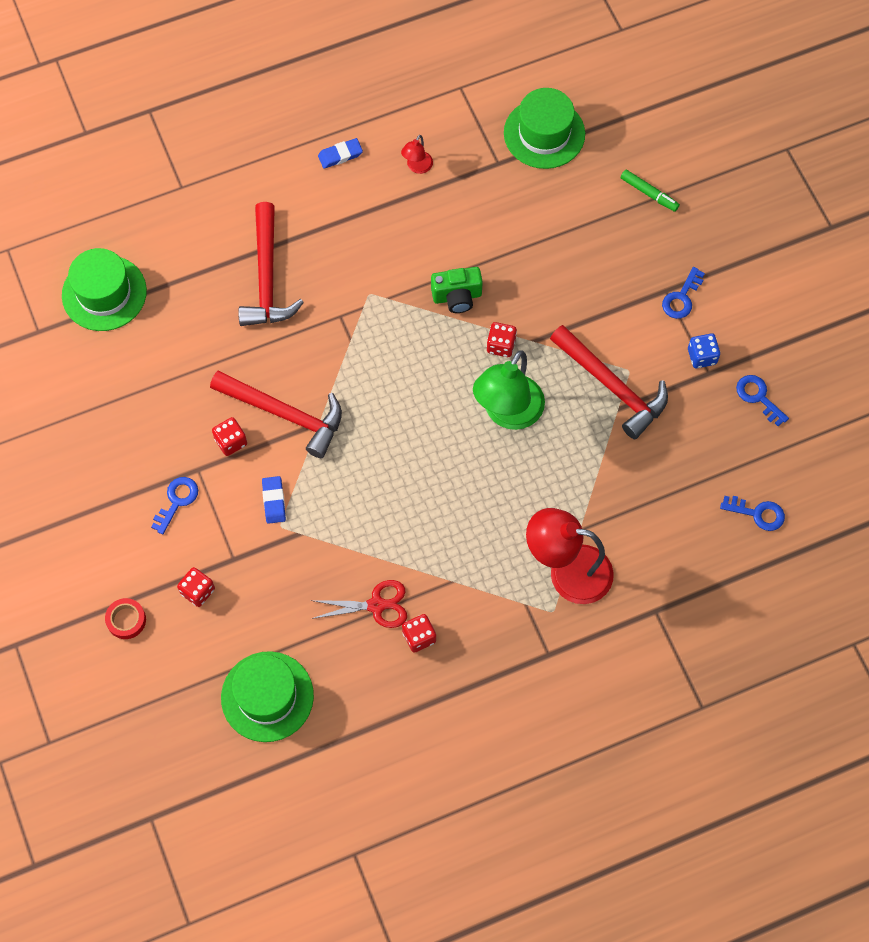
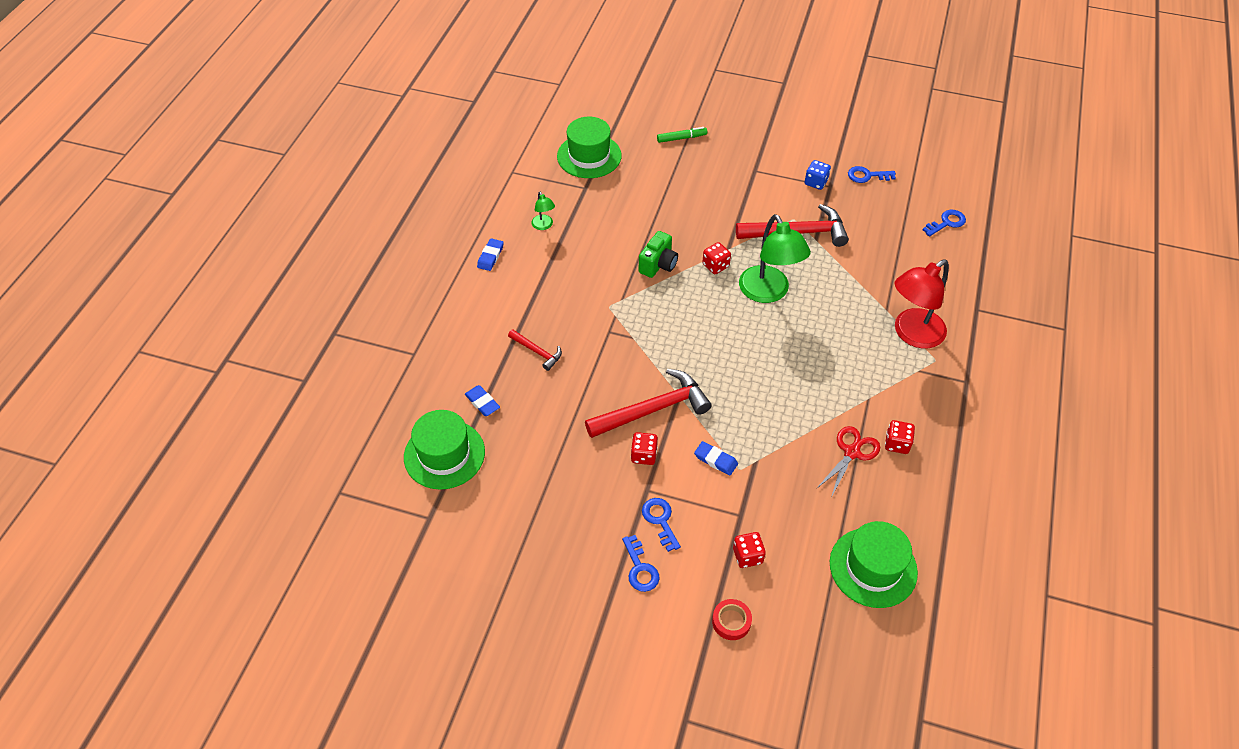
camera: 50 degrees left, 15 degrees down
red hammer [238,202,304,326] -> red hammer [508,330,562,371], size x0.51
red lamp [401,135,433,174] -> green lamp [531,191,555,230]
blue key [662,267,705,319] -> blue key moved to [622,535,660,592]
none -> blue eraser [465,385,500,416]

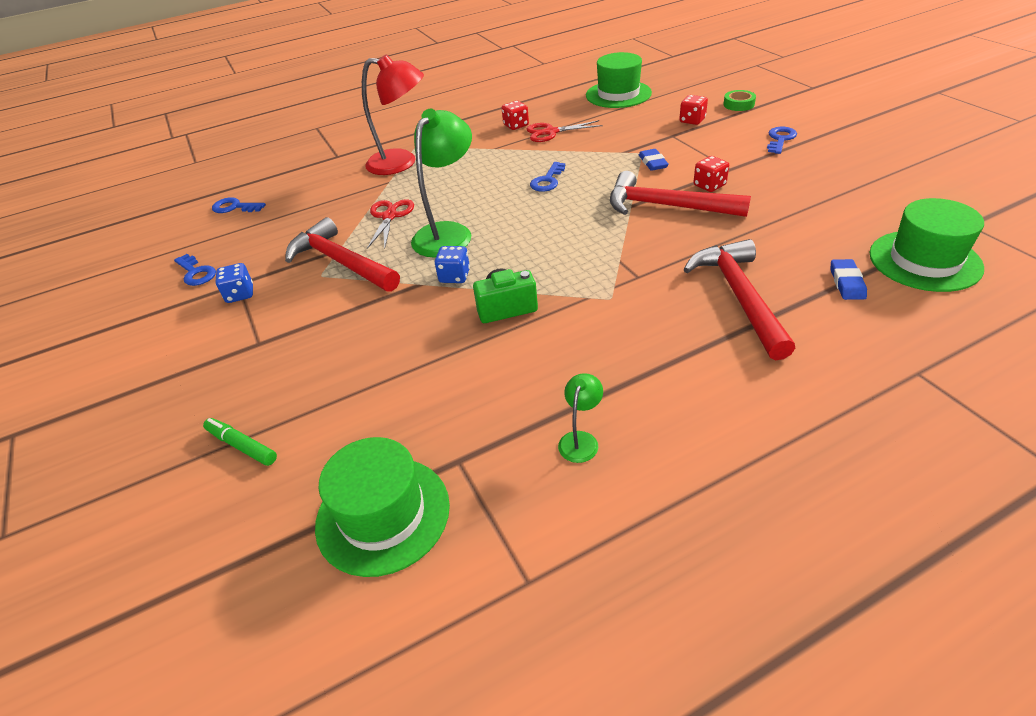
camera: 130 degrees left, 10 degrees down
blue eraser [477,238,504,271] -> none
red hammer [508,330,562,371] -> red hammer [683,239,795,360], size x1.96
blue key [642,498,681,552] -> blue key moved to [530,162,565,192]
red dice [702,242,731,274] -> blue dice [435,246,470,283]
red tape [712,599,752,640] -> green tape [723,90,756,111]
none -> red scissors [367,199,414,249]

